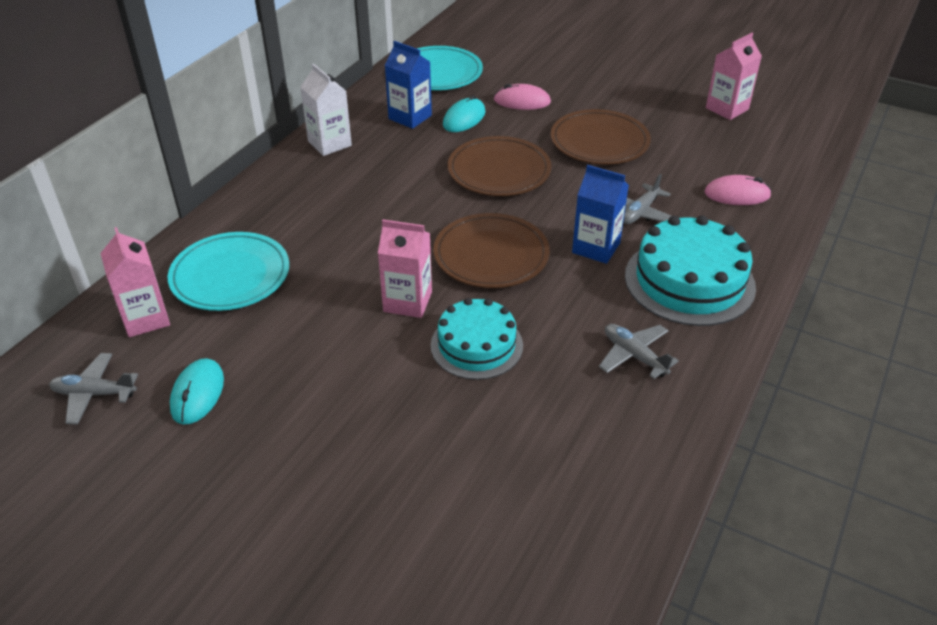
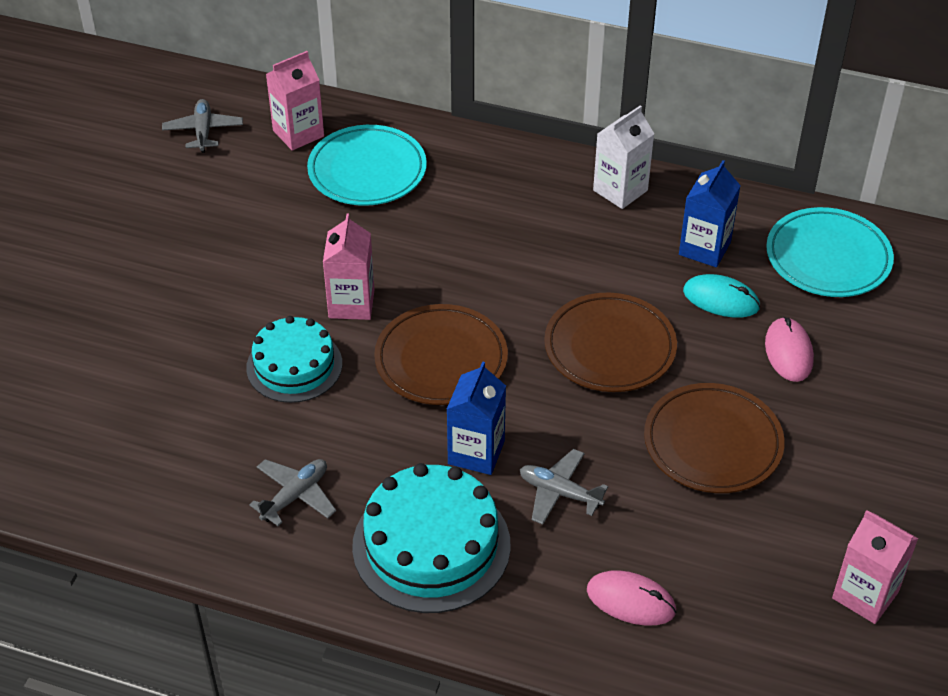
camera: 80 degrees right, 5 degrees up
turquoise mouse [170,358,224,425] -> none
pink mouse [704,175,772,205] -> pink mouse turned 60 degrees counterclockwise [587,570,676,626]

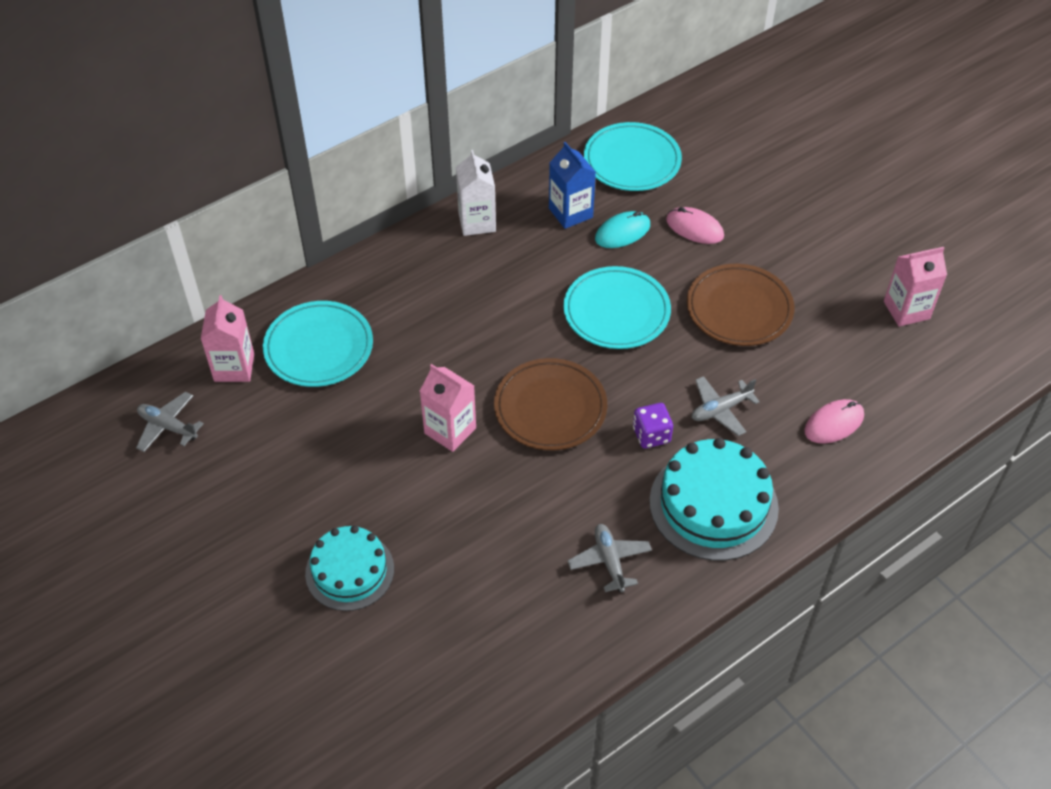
camera: 55 degrees left, 5 degrees up
turquoise cake [246,316,342,403] -> turquoise cake moved to [305,526,394,611]
blue carton [447,361,506,475] -> purple dice [633,403,673,448]
brown plate [544,292,677,392] -> turquoise plate [564,266,671,349]

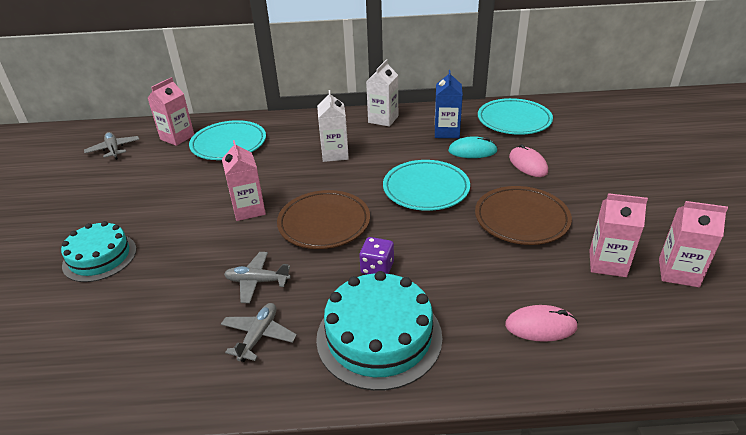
camera: 35 degrees right, 15 degrees down
grey plane [692,376,760,436] -> grey plane moved to [224,252,291,303]
none -> white carton [317,90,349,162]
none -> pink carton [589,193,648,277]

